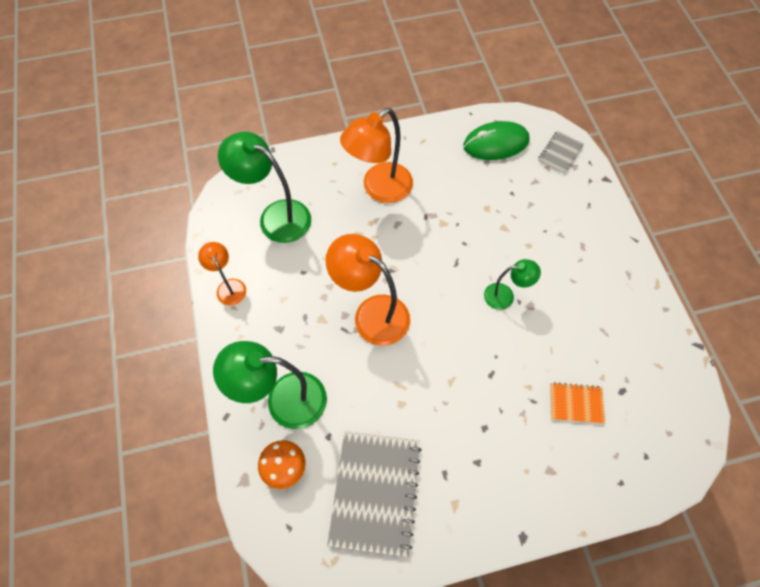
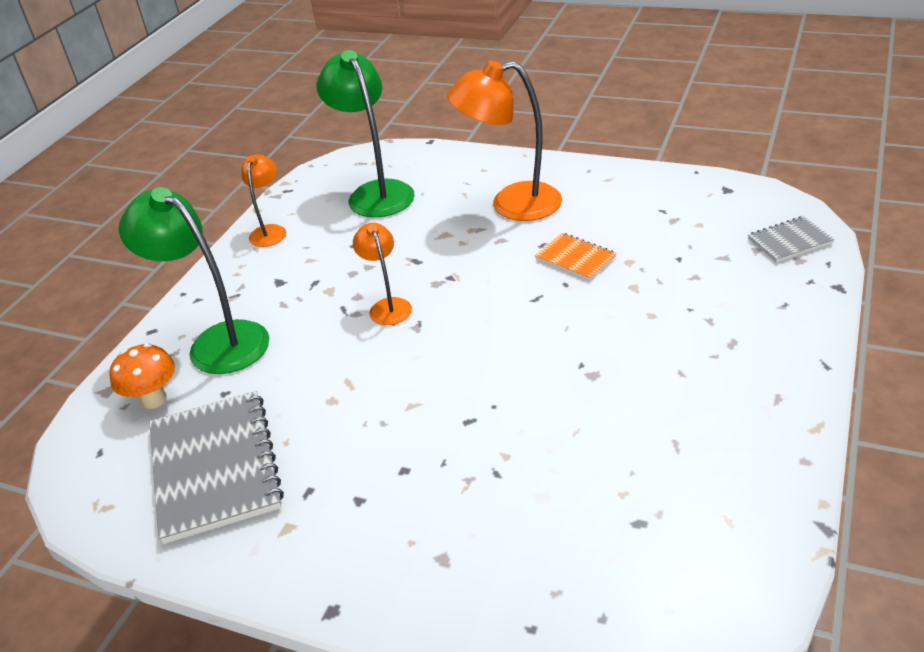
camera: 40 degrees right, 25 degrees down
orange lamp [326,234,410,346] -> orange lamp [353,223,412,325], size x0.55
grey notebook [327,431,421,557] -> grey notebook turned 60 degrees counterclockwise [149,391,284,544]
green mouse [463,121,530,160] -> none
green lamp [484,259,541,310] -> none
orange notebook [550,382,605,424] -> orange notebook moved to [535,233,617,280]

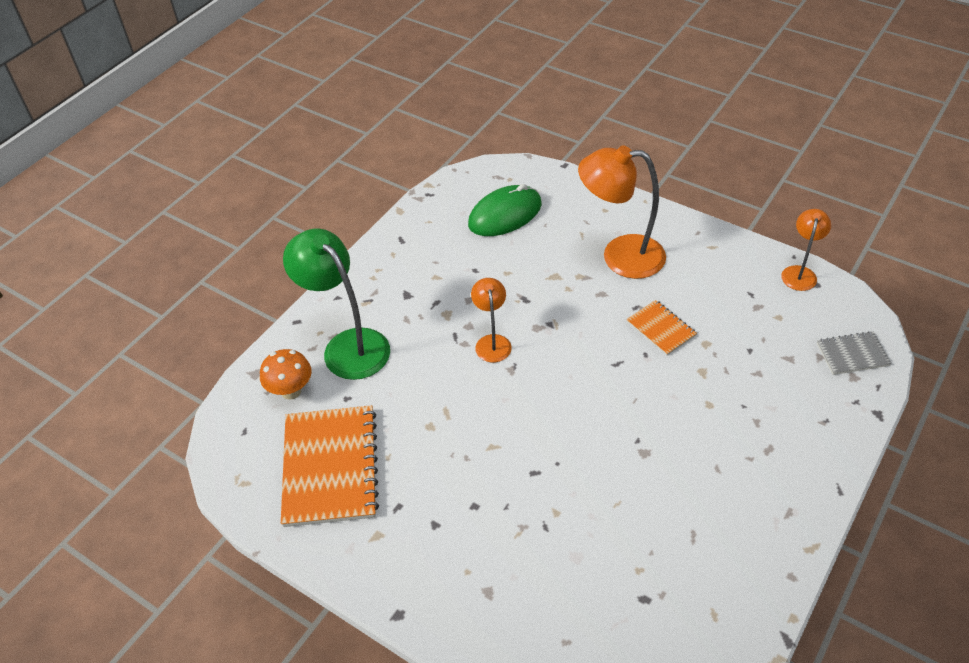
camera: 10 degrees right, 10 degrees up
grey notebook [149,391,284,544] -> orange notebook [281,405,379,527]
orange lamp [242,154,286,247] -> orange lamp moved to [781,209,831,291]
green lamp [317,50,415,217] -> green mouse [468,184,542,236]

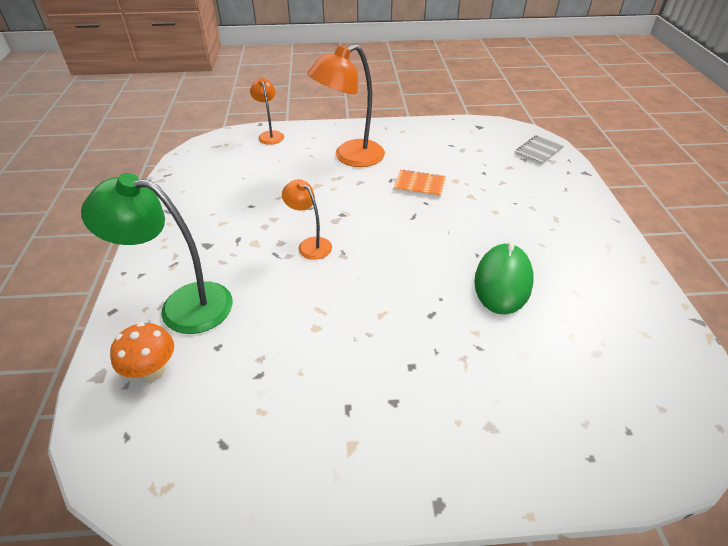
camera: 40 degrees left, 5 degrees down
orange notebook [281,405,379,527] -> none
green mouse [468,184,542,236] -> green mouse moved to [474,242,534,314]
orange lamp [781,209,831,291] -> orange lamp moved to [250,78,284,145]

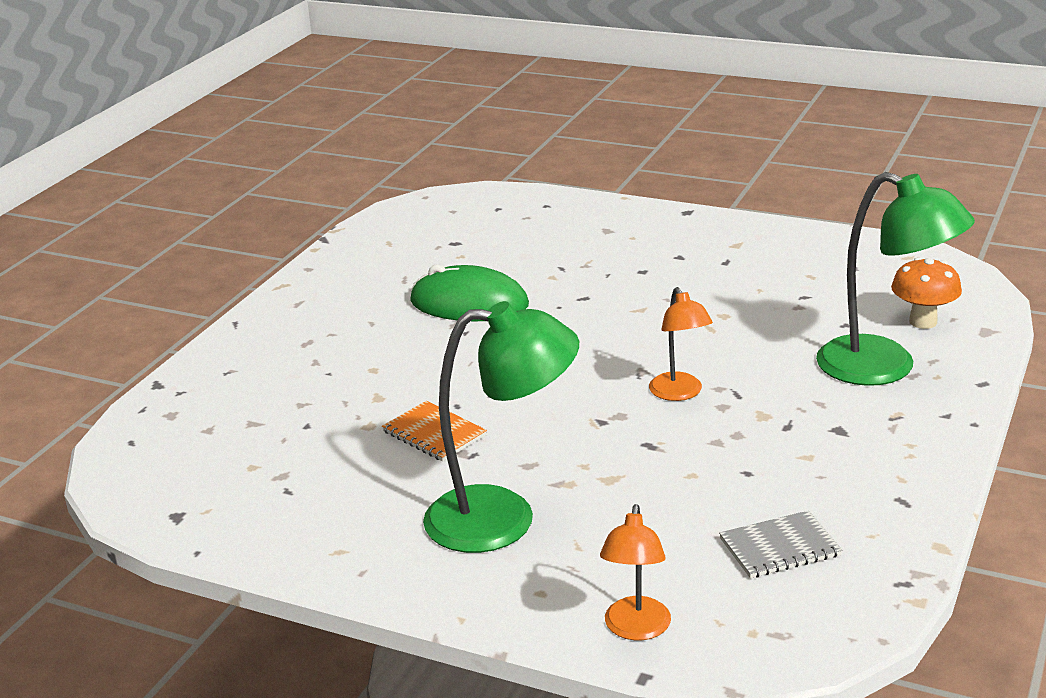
camera: 150 degrees left, 15 degrees down
orange lamp [307,44,385,167] -> green lamp [423,301,579,553]
green mouse [474,242,534,314] -> green mouse turned 60 degrees clockwise [410,264,529,321]
grey notebook [515,135,564,165] -> grey notebook moved to [719,510,842,578]

